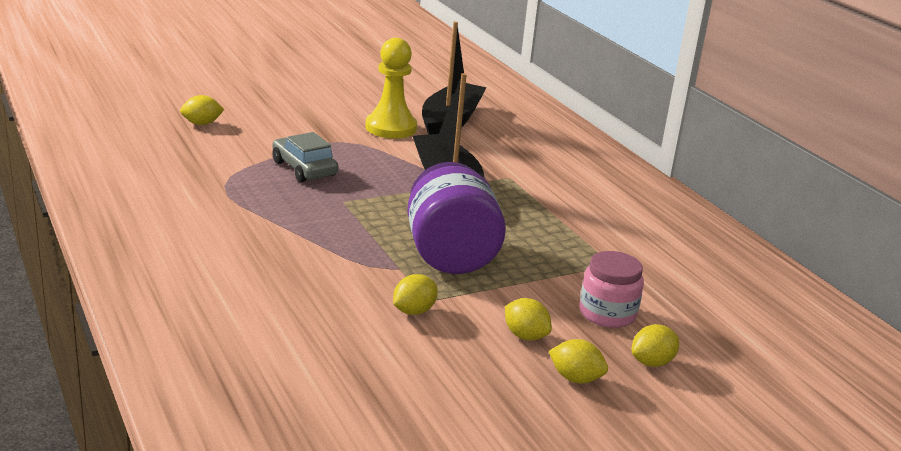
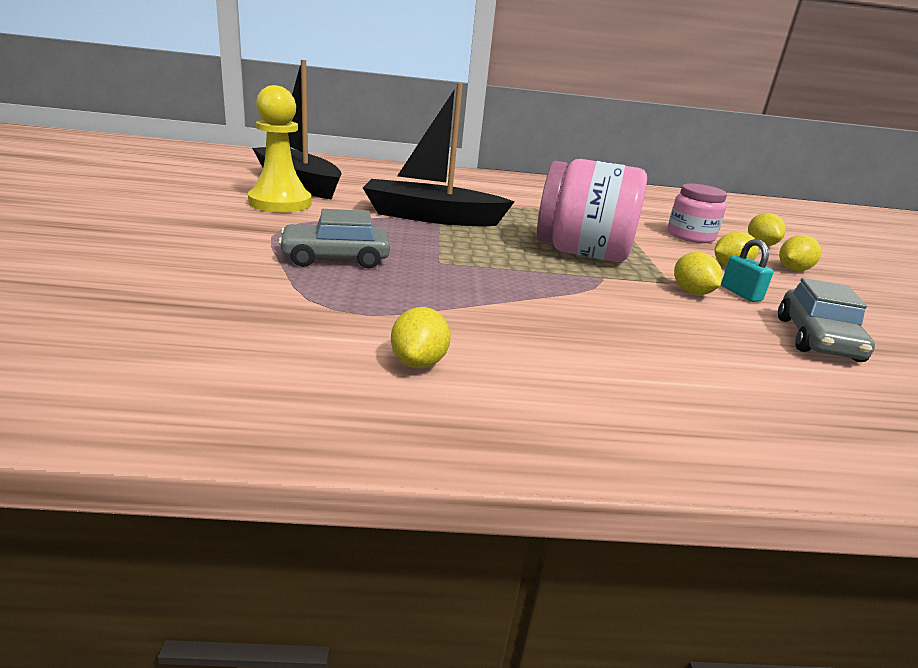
camera: 65 degrees left, 0 degrees up
yellow lemon [180,95,224,125] -> yellow lemon moved to [391,307,451,368]
purple jar [407,162,506,274] -> pink jar [537,159,647,262]
none -> turquoise padlock [721,239,774,302]
none -> grey car [778,278,875,362]

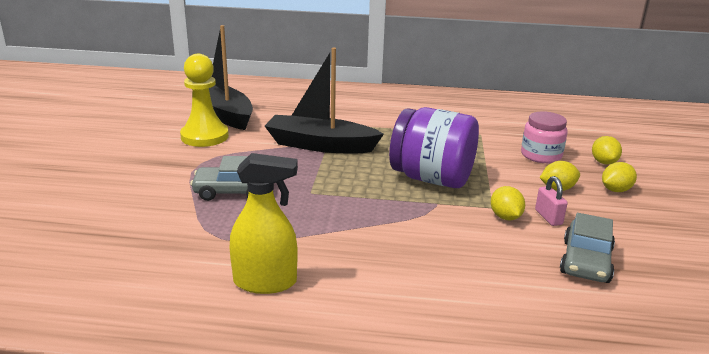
camera: 10 degrees right, 0 degrees up
yellow lemon [391,307,451,368] -> yellow spray bottle [230,153,298,294]
pink jar [537,159,647,262] -> purple jar [389,107,479,188]
turquoise padlock [721,239,774,302] -> pink padlock [535,176,568,226]

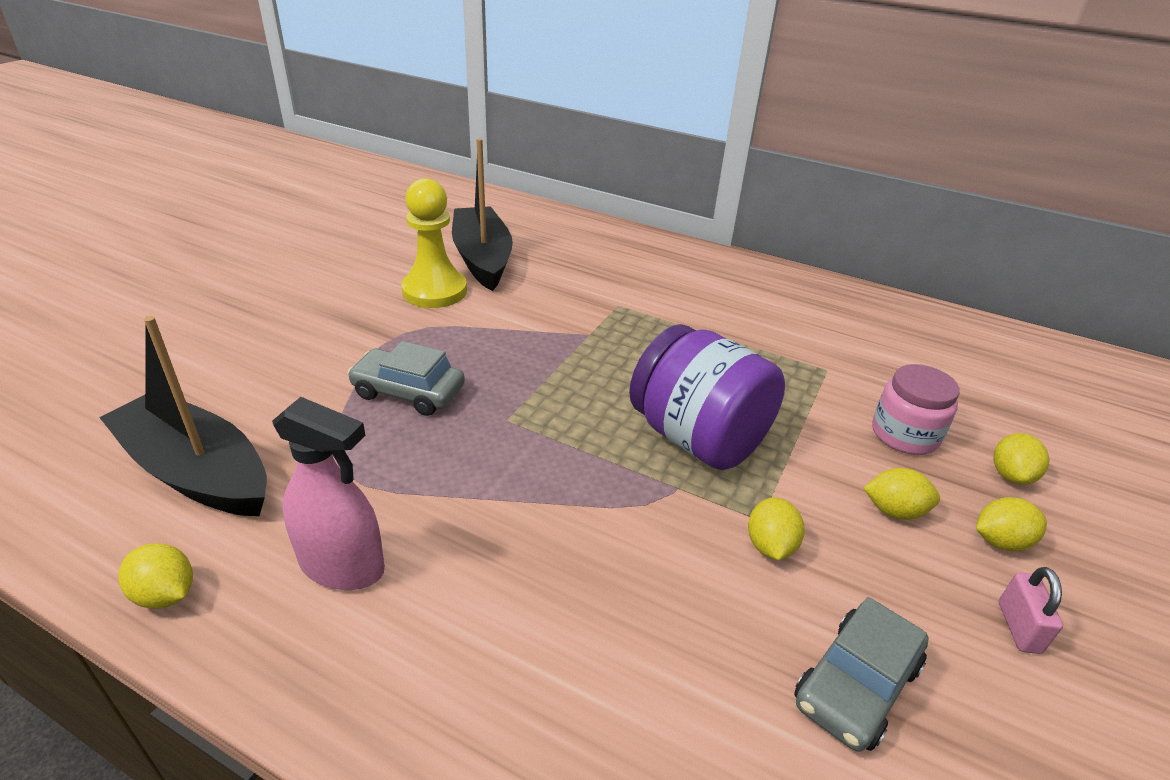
camera: 20 degrees right, 10 degrees up
yellow spray bottle [230,153,298,294] -> pink spray bottle [272,397,385,590]
black boat [265,47,384,153] -> black boat moved to [99,316,267,516]
pink padlock [535,176,568,226] -> pink padlock moved to [999,567,1063,654]
none -> yellow lemon [118,543,193,609]

